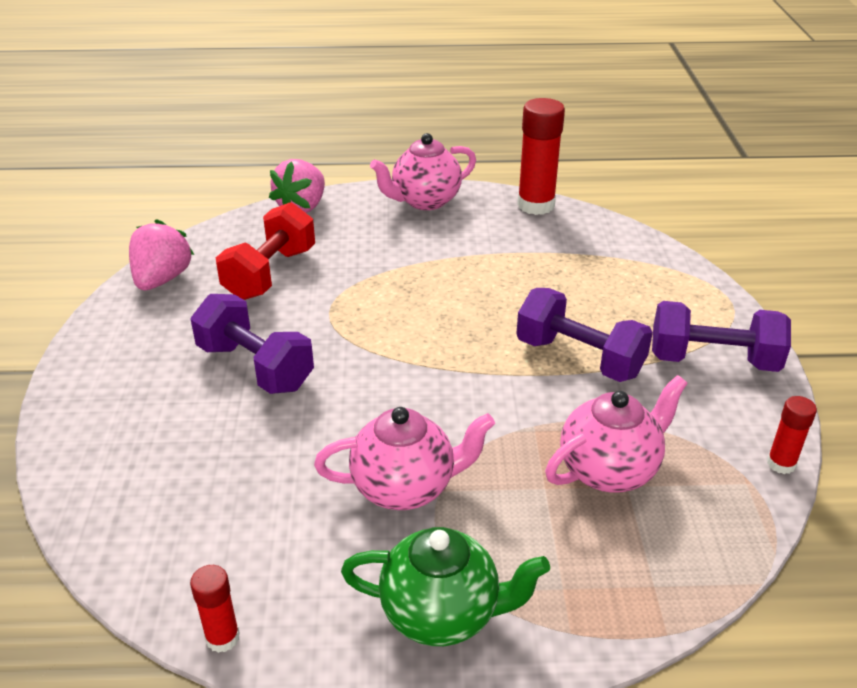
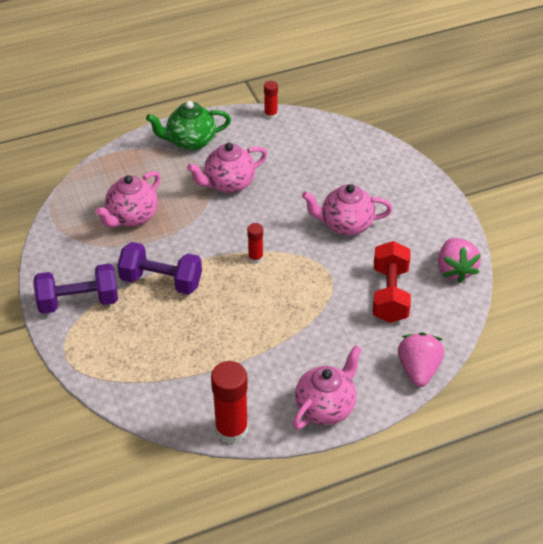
camera: 160 degrees right, 10 degrees up
purple dumbbell [191,294,314,394] -> pink teapot [302,184,393,236]
red glue stick [767,396,817,474] -> red glue stick moved to [247,223,263,264]

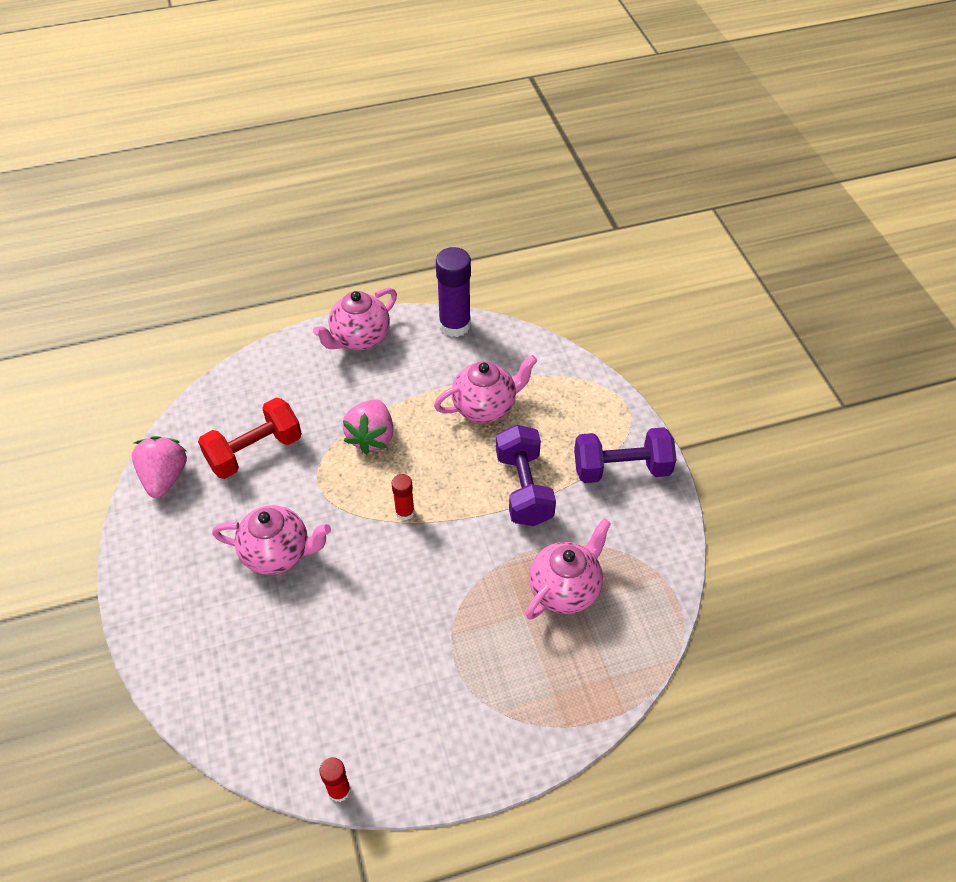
camera: 175 degrees left, 5 degrees up
purple dumbbell [117,242,202,295] -> purple dumbbell turned 60 degrees clockwise [496,425,556,526]
green teapot [146,101,231,151] -> none
pink teapot [187,143,267,193] -> pink teapot moved to [434,355,537,423]
red glue stick [211,361,248,444] -> purple glue stick [436,247,471,337]
red dumbbell [373,241,411,323] -> red dumbbell turned 45 degrees clockwise [198,397,302,479]
pink strawberry [398,333,444,387] -> pink strawberry moved to [342,400,394,454]

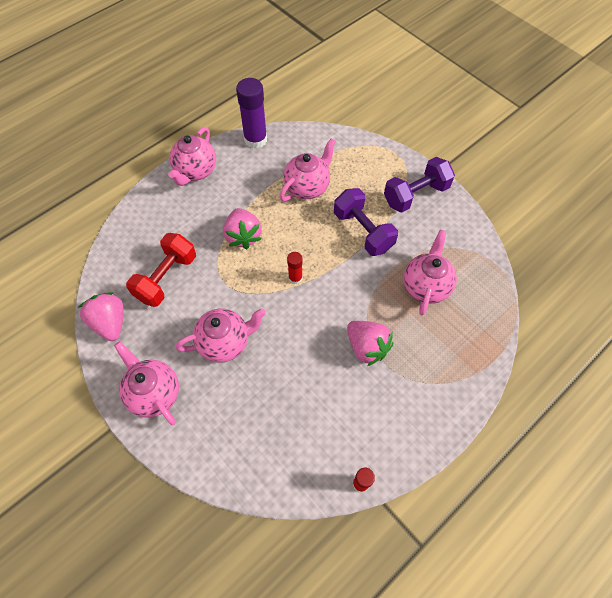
camera: 25 degrees left, 10 degrees up
none -> pink teapot [114,341,179,425]
none -> pink strawberry [347,321,393,366]

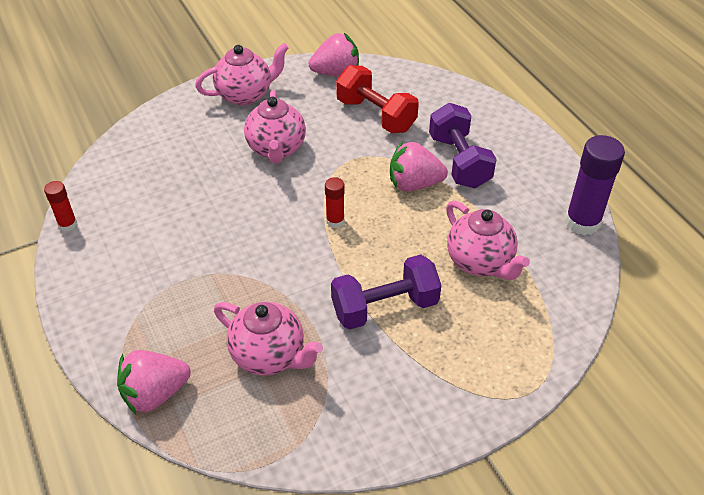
camera: 105 degrees right, 15 degrees down
pink teapot [168,127,216,186] -> none
pink strawberry [347,321,393,366] -> pink strawberry moved to [117,350,191,414]
purple dumbbell [384,157,455,213] -> purple dumbbell moved to [429,103,497,188]

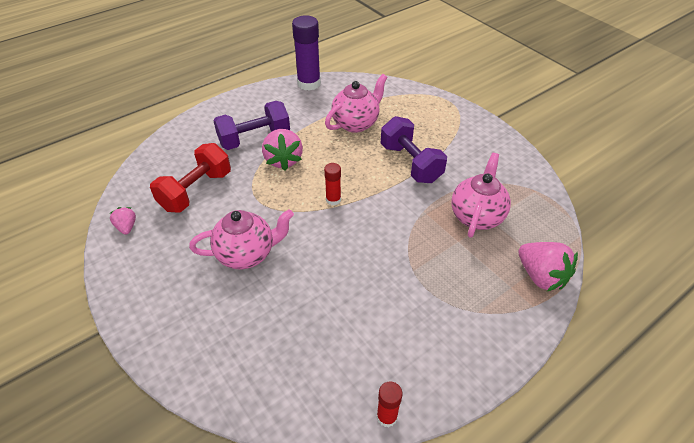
camera: 100 degrees left, 0 degrees up
pink teapot [195,43,289,106] -> none
pink strawberry [309,33,359,77] -> pink strawberry [110,207,136,235], size x0.54

